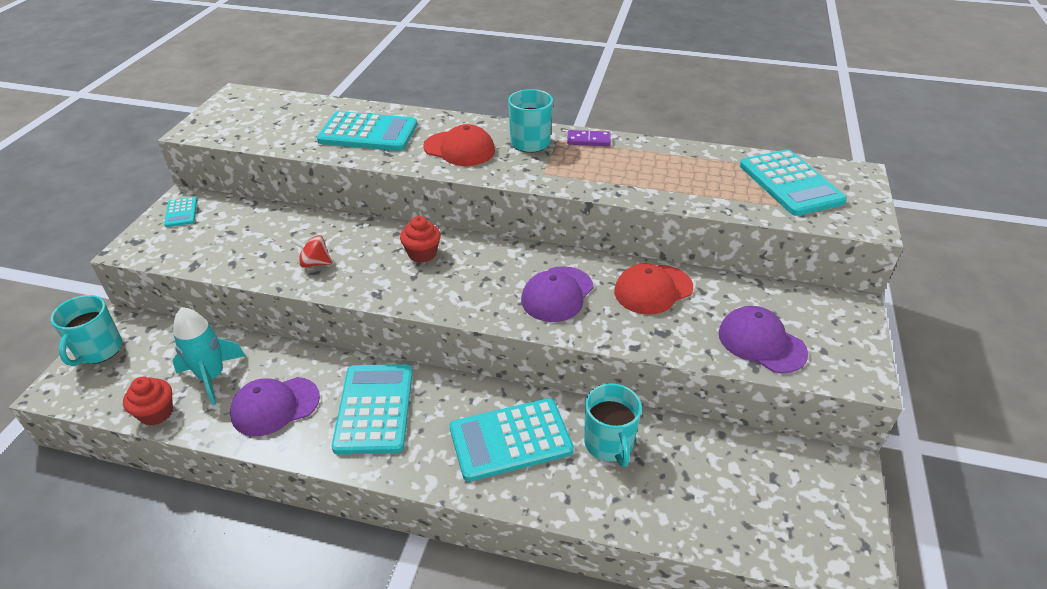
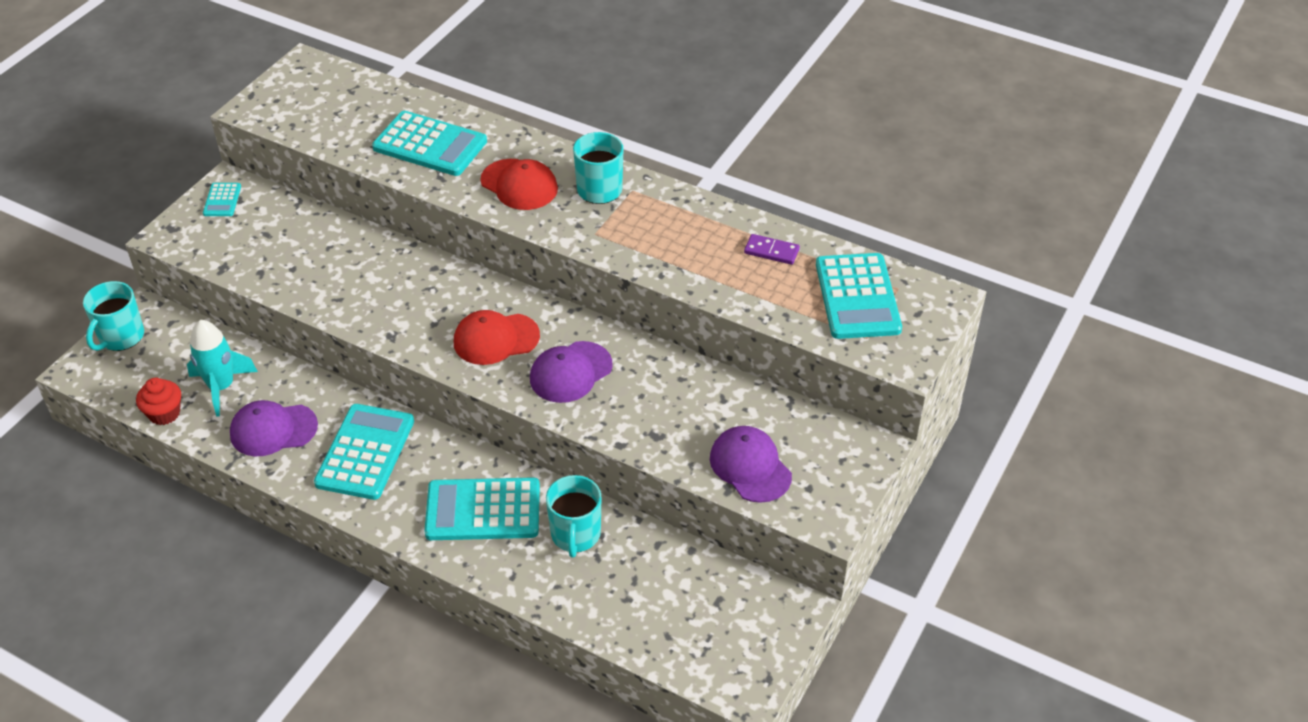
camera: 15 degrees right, 5 degrees up
red spinning top [291,235,332,268] -> none
red cupcake [400,216,441,263] -> none
purple domino [567,130,611,146] -> purple domino moved to [744,234,800,265]
red cap [614,263,693,315] -> red cap moved to [454,310,540,365]

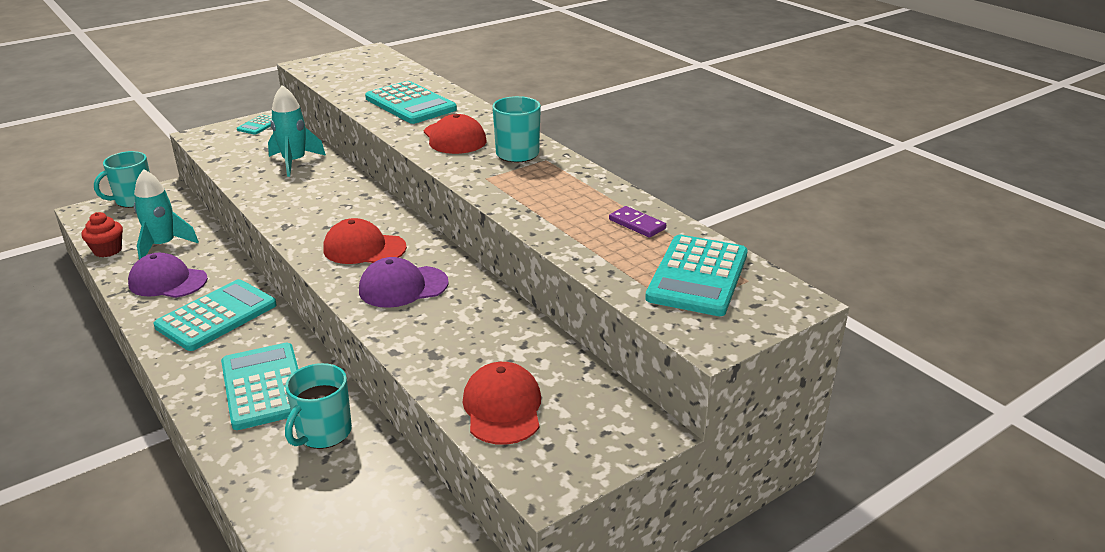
camera: 25 degrees right, 15 degrees down
turquoise calculator [424,477,540,540] -> turquoise calculator turned 45 degrees clockwise [221,343,298,430]
purple cap [710,426,792,503] -> red cap [463,362,541,445]
none -> turquoise rocket [268,85,326,177]

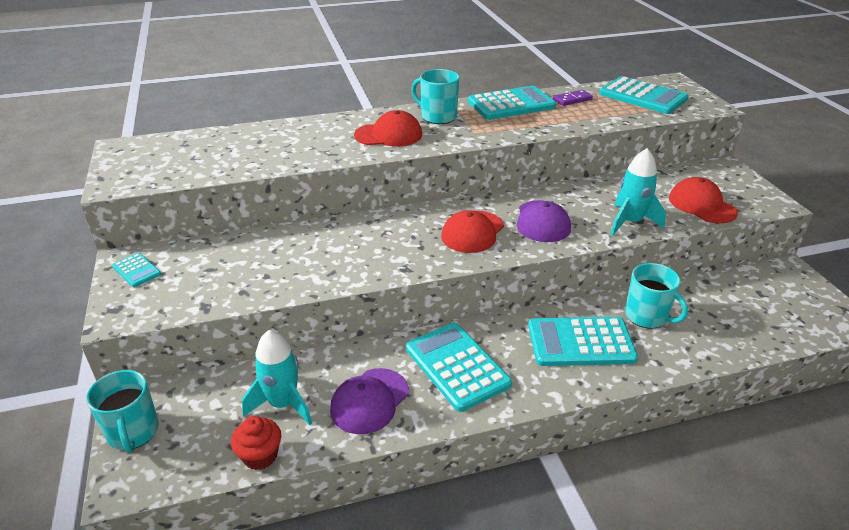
camera: 70 degrees left, 5 degrees up
turquoise rocket [268,85,326,177] -> turquoise rocket moved to [610,148,666,236]
turquoise calculator [365,81,457,124] -> turquoise calculator moved to [468,86,556,120]
red cap [463,362,541,445] -> red cap turned 45 degrees clockwise [669,177,738,223]

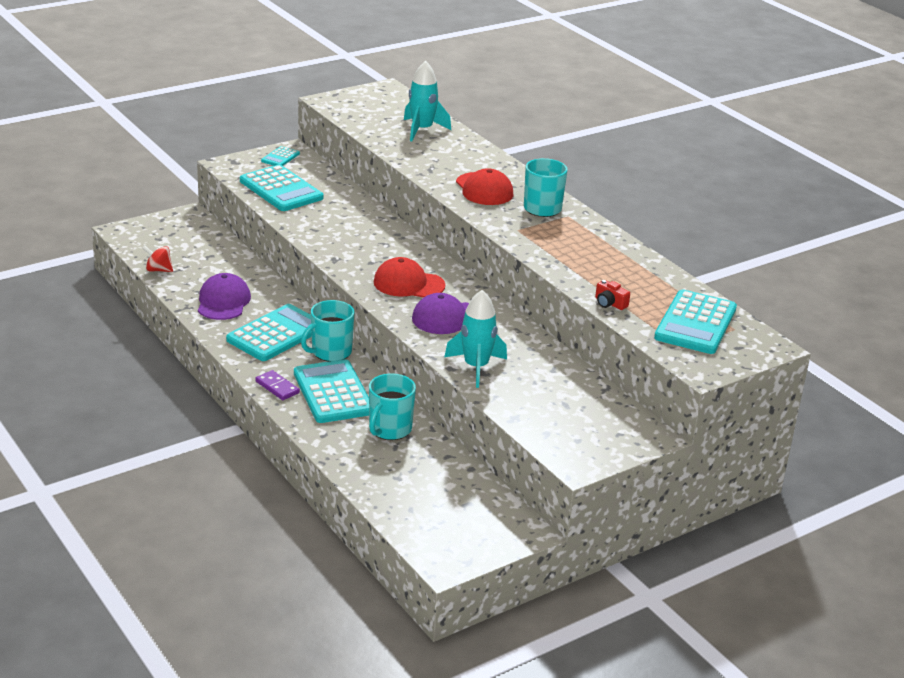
camera: 70 degrees right, 5 degrees down
turquoise mug [86,370,159,453] -> turquoise mug moved to [301,300,355,361]
red cupcake [231,416,281,470] -> red spinning top [142,245,173,272]
turquoise rocket [242,330,312,426] -> turquoise rocket moved to [404,61,451,141]
purple cap [330,368,409,434] -> purple cap turned 75 degrees clockwise [198,273,251,320]
turquoise calculator [468,86,556,120] -> turquoise calculator moved to [240,165,324,211]
purple domino [553,90,593,106] -> purple domino moved to [255,370,300,400]
red cap [669,177,738,223] -> none
none -> red camera [595,280,630,310]

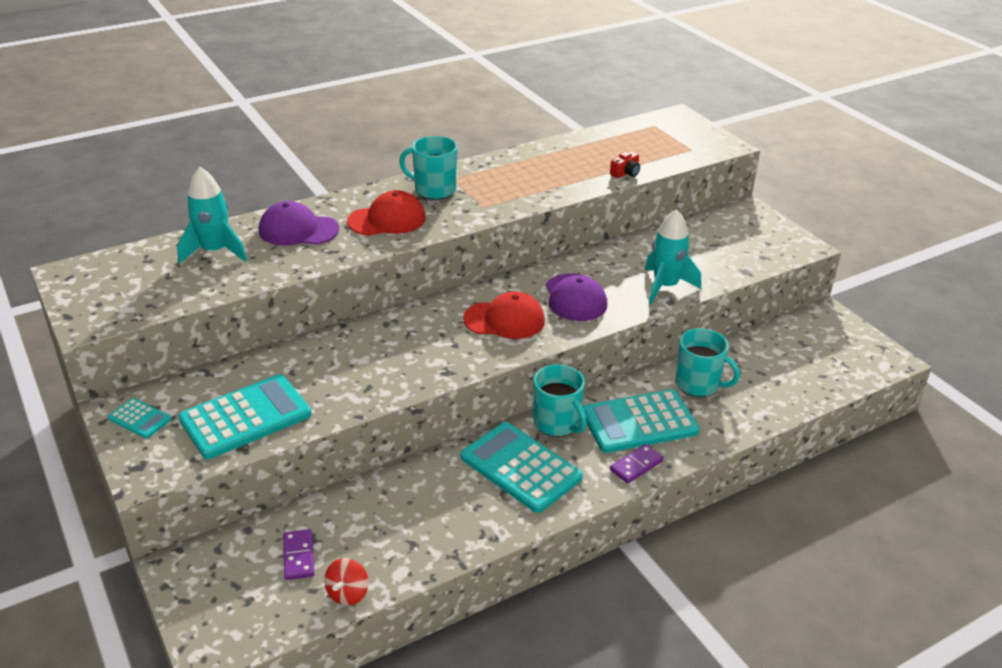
camera: 85 degrees left, 5 degrees up
purple cap [198,273,251,320] -> purple cap moved to [259,201,339,246]
red cap [374,257,445,298] -> red cap turned 105 degrees counterclockwise [463,291,545,339]
turquoise calculator [654,289,737,354] -> none
none -> purple domino [283,529,314,580]

